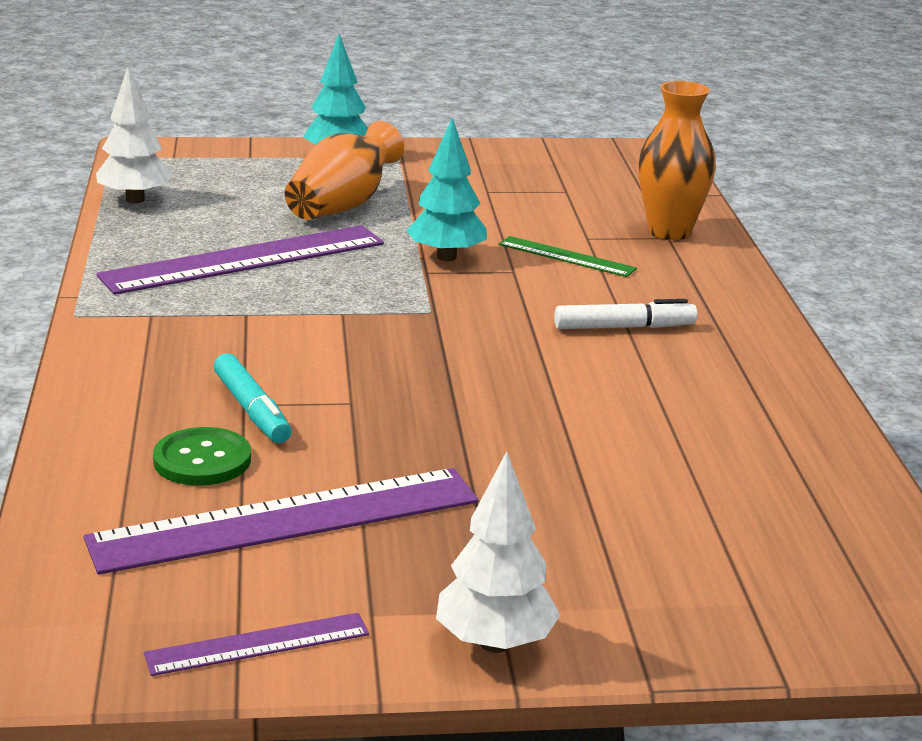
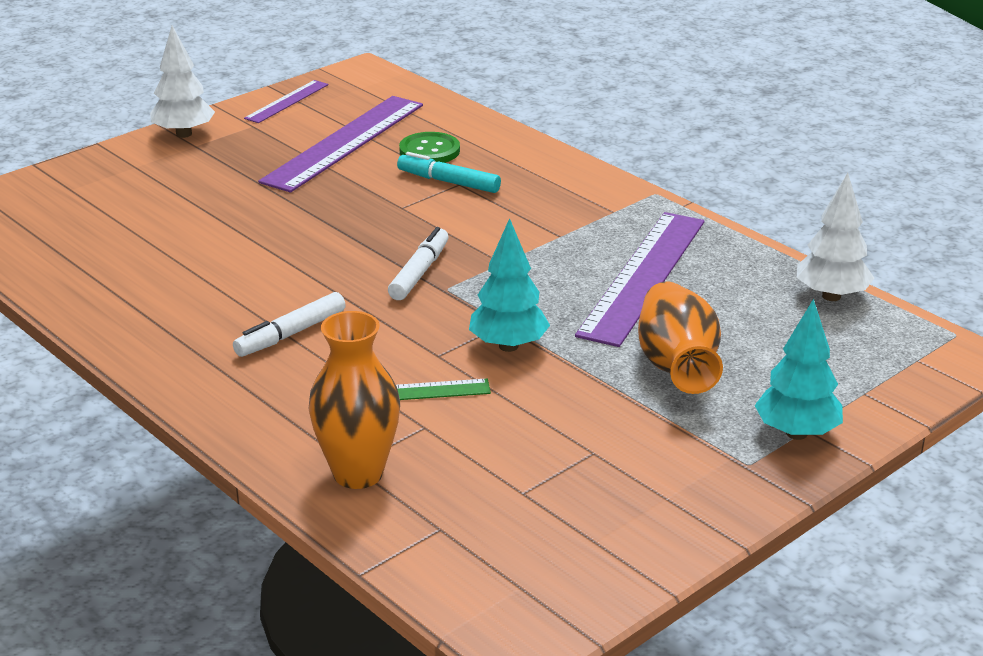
camera: 145 degrees right, 5 degrees up
none -> white marker [388,227,449,300]

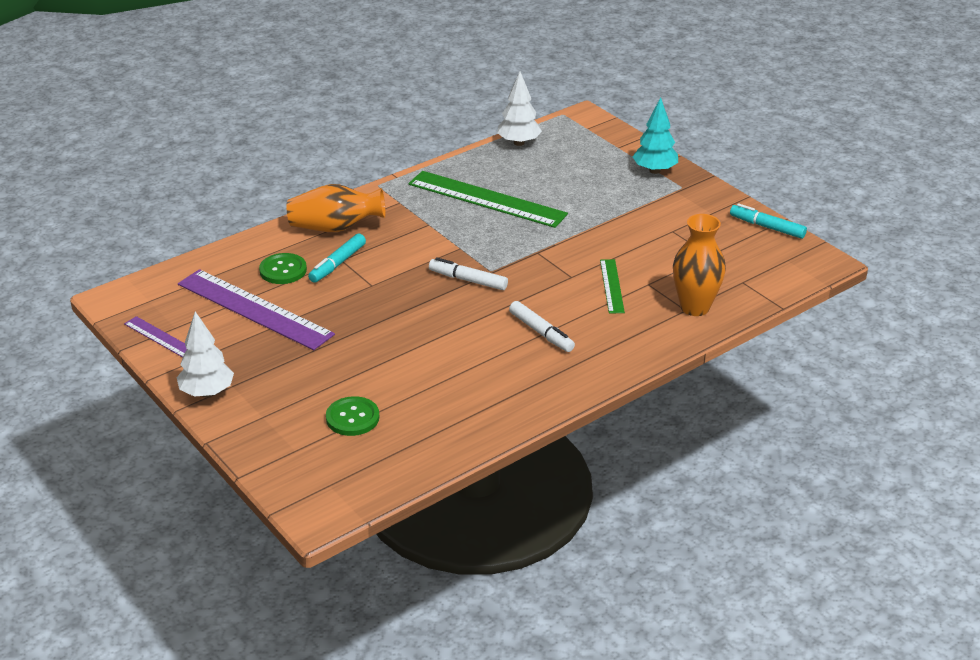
camera: 85 degrees left, 5 degrees up
turquoise tree [469,218,550,352] -> none
purple ruler [575,212,705,347] -> green ruler [408,171,568,228]
orange vase [638,281,723,394] -> orange vase moved to [286,184,386,232]
none -> green button [326,396,379,436]
none -> turquoise marker [730,203,807,239]

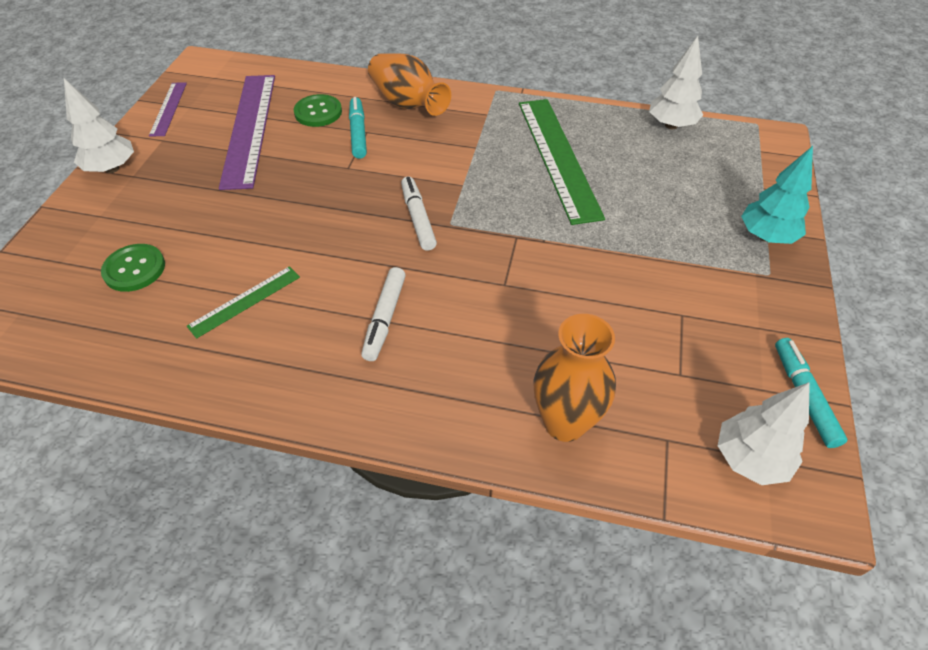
camera: 50 degrees right, 15 degrees up
turquoise marker [308,233,366,283] -> turquoise marker turned 90 degrees clockwise [349,97,367,159]
green ruler [600,259,625,314] -> green ruler moved to [187,266,300,339]
none -> white tree [718,382,810,485]

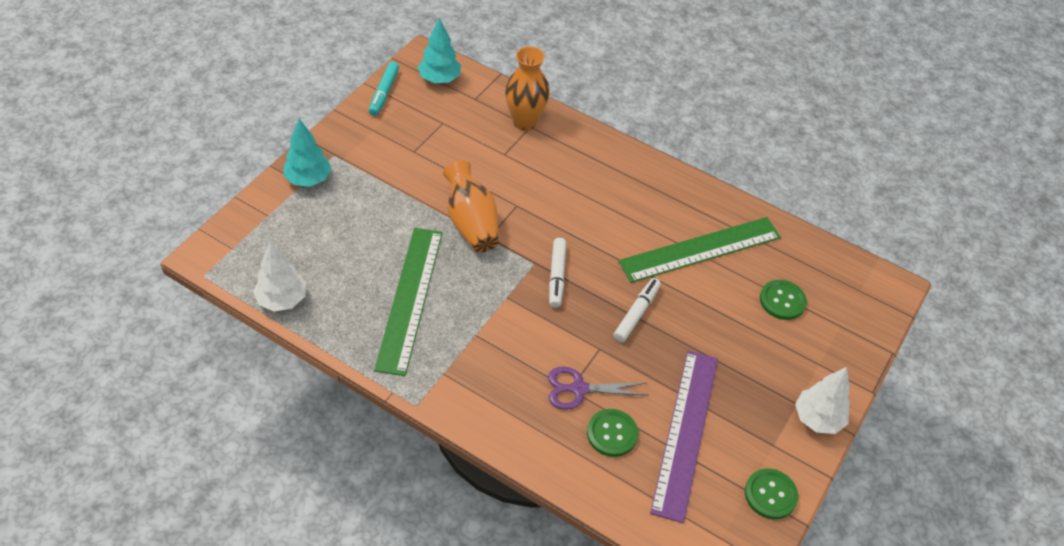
camera: 165 degrees left, 0 degrees up
purple ruler [149,82,187,136] -> green button [745,468,798,519]
green ruler [187,266,300,339] -> green ruler [618,217,781,283], size x1.99
turquoise marker [349,97,367,159] -> purple scissors [548,367,649,410]
white marker [361,267,406,361] -> white marker moved to [614,278,661,342]
orange vase [368,53,451,116] -> orange vase moved to [443,160,499,253]
white tree [718,382,810,485] -> turquoise tree [418,18,461,83]

